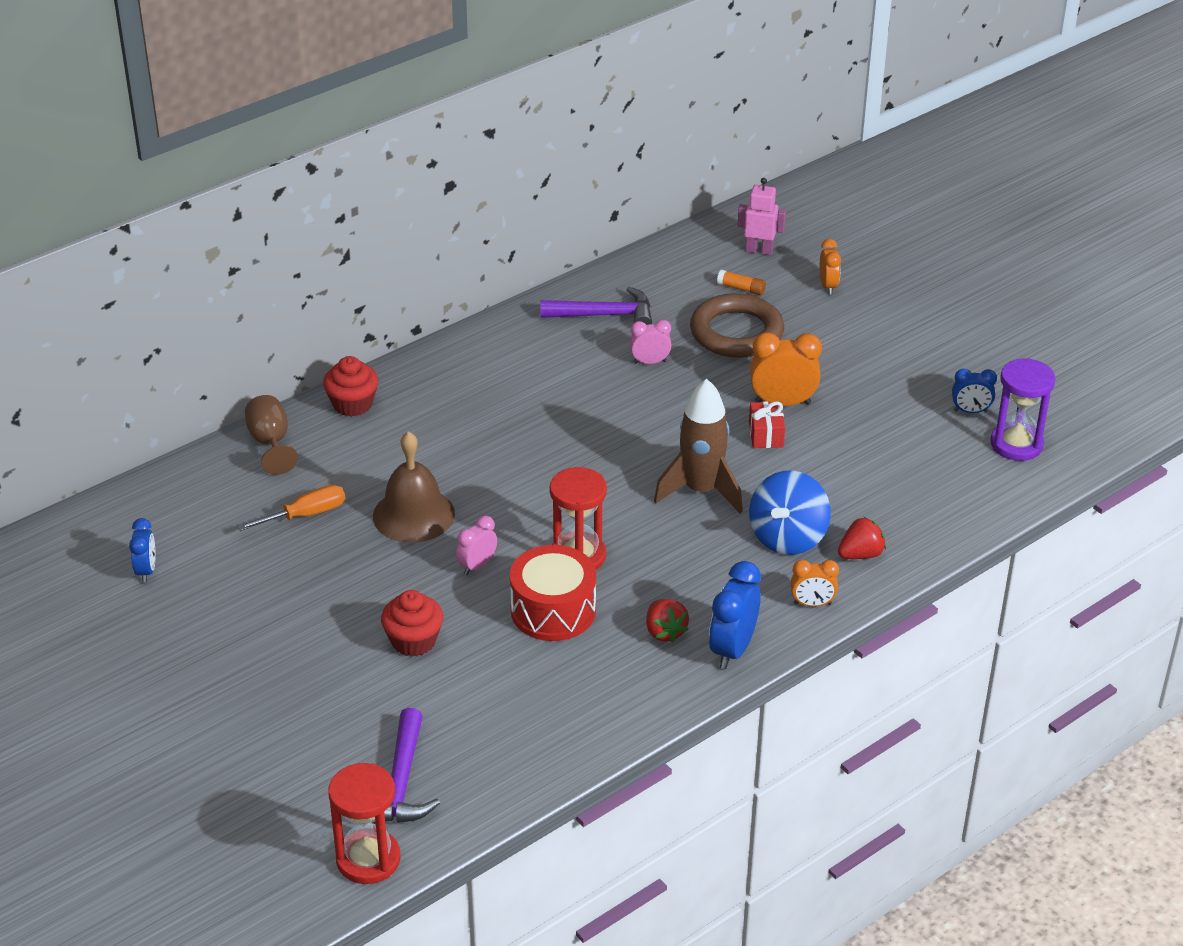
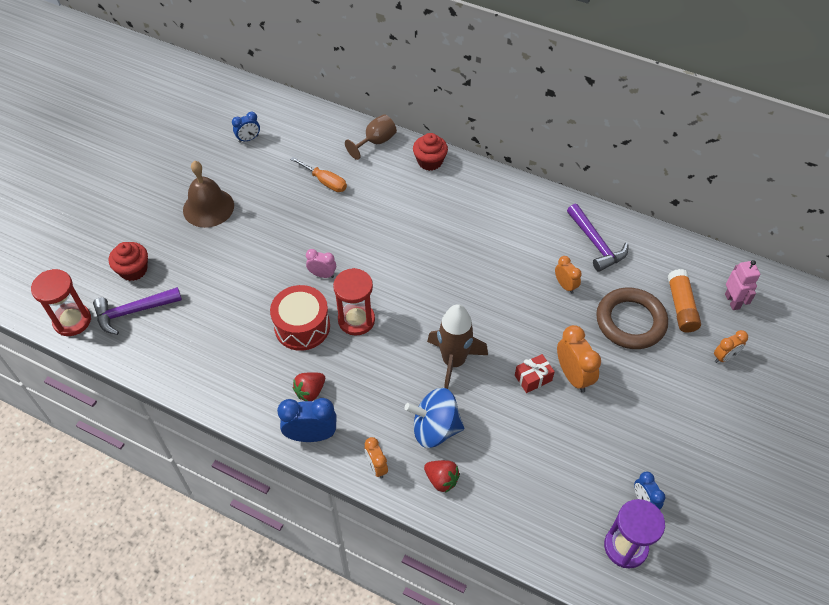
camera: 65 degrees right, 15 degrees up
brown bell [373,431,455,543] -> brown bell moved to [183,161,234,228]
red cupcake [381,590,443,657] -> red cupcake moved to [109,242,148,281]
pink clock [630,320,672,364] -> orange clock [555,256,582,294]
orange glue stick [717,270,766,295] -> orange glue stick [668,269,701,333], size x1.76

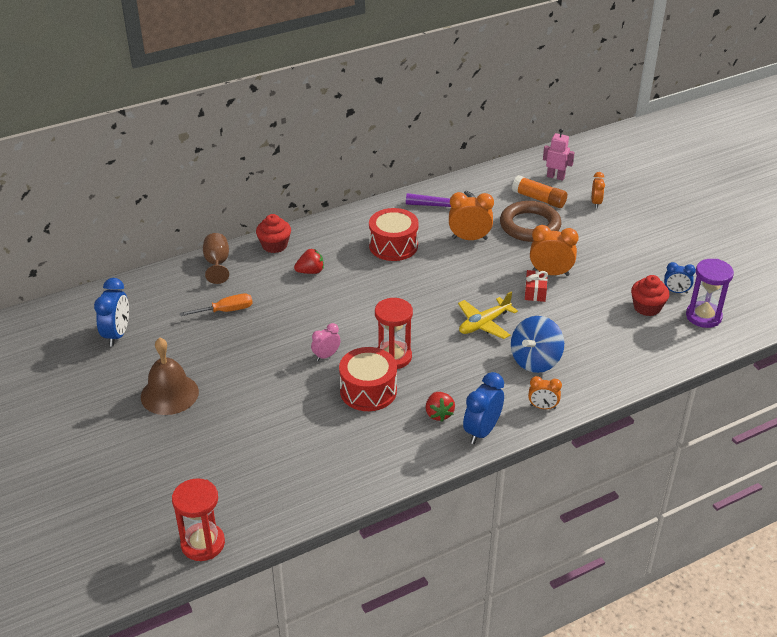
camera: 55 degrees left, 15 degrees down
purple hammer [93,287,182,335] -> none
red cupcake [109,242,148,281] -> red cupcake moved to [631,275,669,316]
blue clock [232,112,260,143] -> blue clock [94,278,129,347], size x1.65
red strawberry [424,460,460,493] -> red strawberry moved to [294,249,324,274]
brown rocket [427,304,488,389] -> yellow plane [458,292,518,339]
orange clock [555,256,582,294] -> orange clock [449,192,494,240], size x1.65
none -> red drum [369,208,419,261]

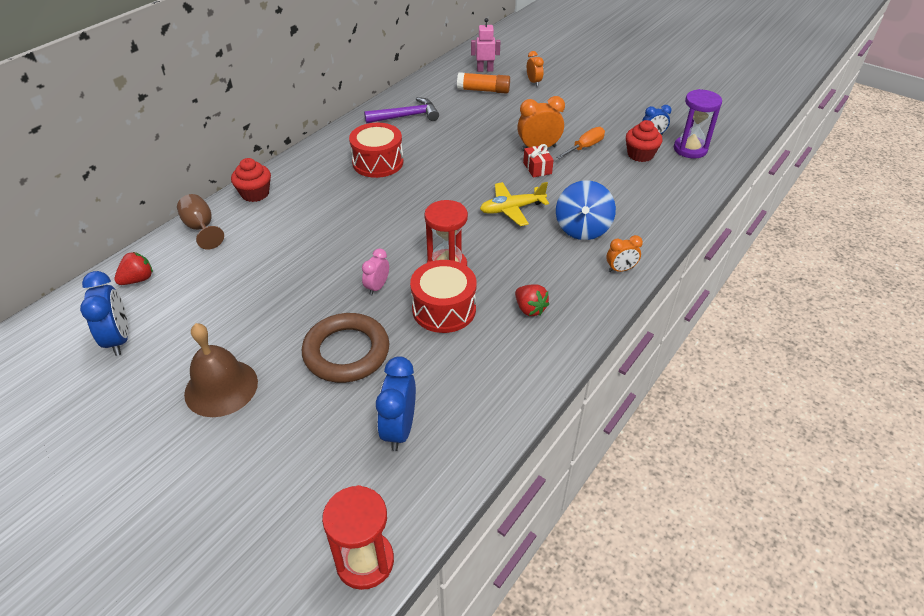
camera: 25 degrees left, 5 degrees up
orange screwdriver [180,294,253,316] -> orange screwdriver moved to [556,127,605,159]
red strawberry [294,249,324,274] -> red strawberry moved to [114,252,153,285]
orange clock [449,192,494,240] -> none
yellow plane [458,292,518,339] -> yellow plane turned 45 degrees clockwise [480,182,549,226]
blue clock [463,372,504,444] -> blue clock moved to [376,356,416,451]
brown ring [500,201,562,242] -> brown ring moved to [302,313,389,383]

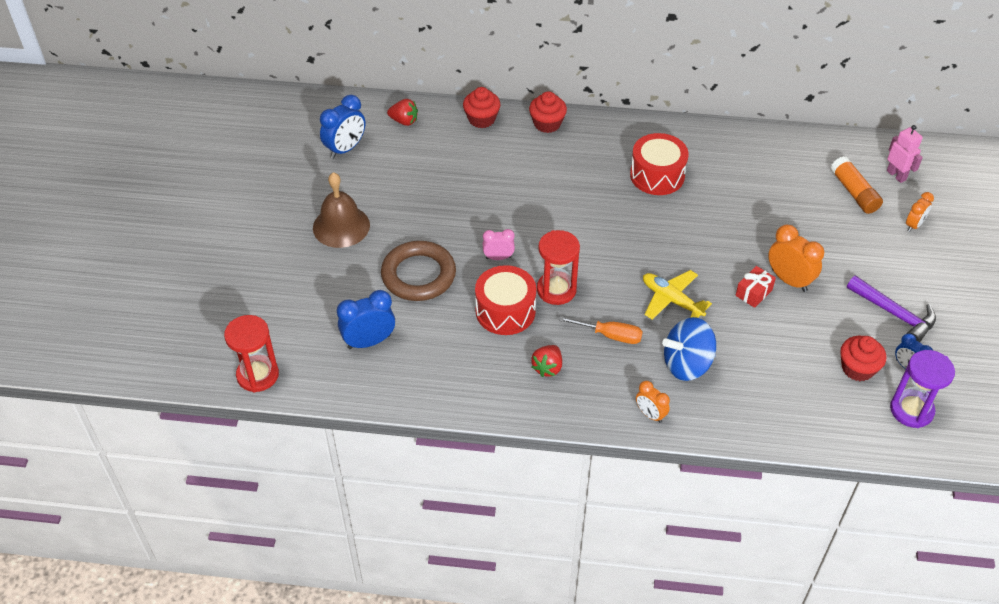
camera: 60 degrees right, 5 degrees up
brown goblet [177,194,224,249] -> red cupcake [463,87,500,128]
purple hammer [364,97,439,124] -> purple hammer moved to [847,276,936,342]
orange screwdriver [556,127,605,159] -> orange screwdriver moved to [558,316,643,344]

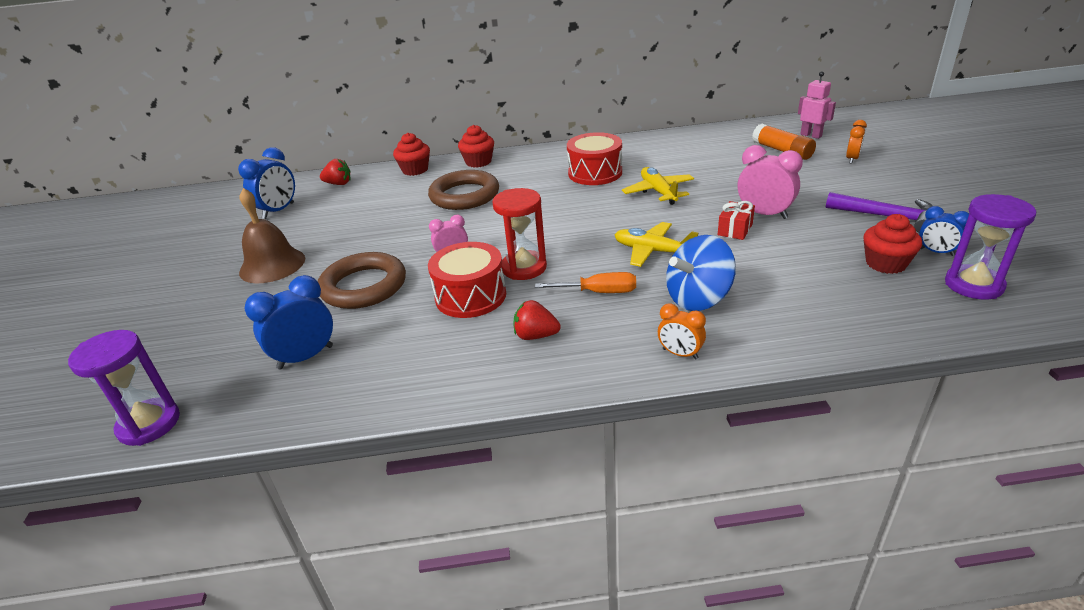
camera: 10 degrees left, 15 degrees down
red hourglass [224,315,279,392] -> purple hourglass [68,330,180,446]
red strawberry [531,345,562,377] -> red strawberry turned 90 degrees clockwise [514,300,561,340]
orange clock [768,225,824,292] -> pink clock [738,145,803,219]
none -> brown ring [428,170,499,210]
none -> yellow plane [622,167,694,205]

